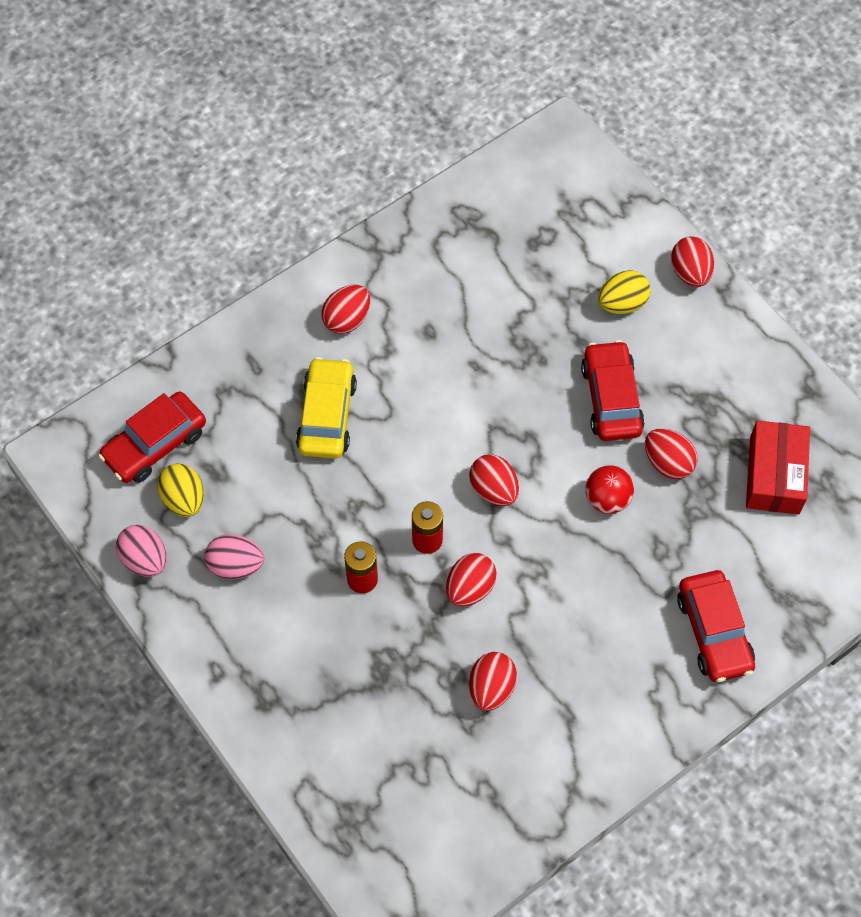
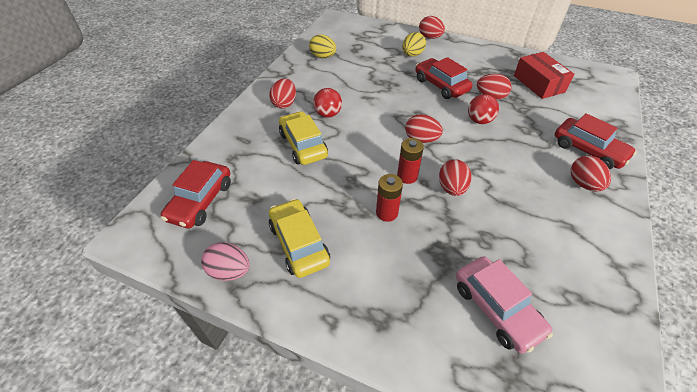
camera: 30 degrees left, 15 degrees down
yellow egg [157,463,204,517] -> yellow egg moved to [309,34,336,58]
pink egg [204,534,264,579] -> yellow car [269,199,330,278]
red egg [469,652,517,711] -> red egg moved to [571,156,611,191]
none -> red ball [313,88,342,118]
none -> pink car [456,256,553,353]

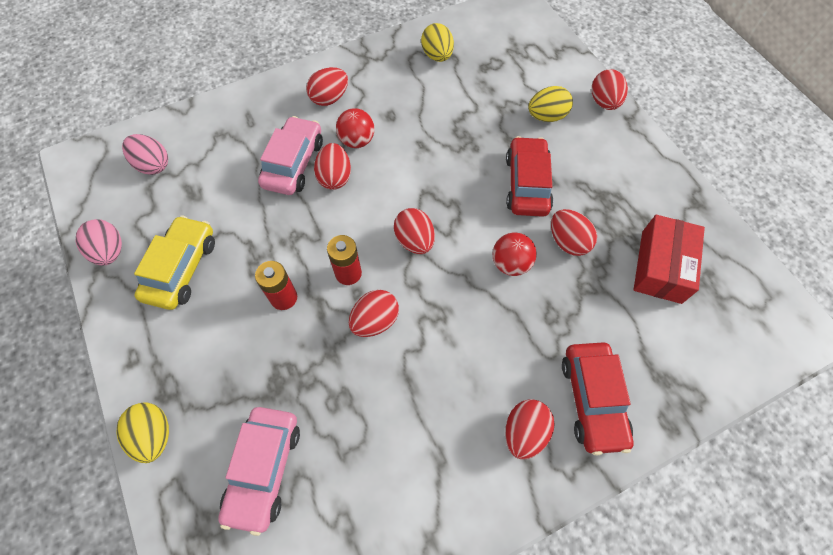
camera: 40 degrees right, 15 degrees up
red car [161,160,231,228] -> pink egg [122,134,168,175]
yellow car [279,111,328,165] -> pink car [258,116,323,195]
none -> yellow egg [116,403,169,463]
none -> red egg [314,143,351,190]

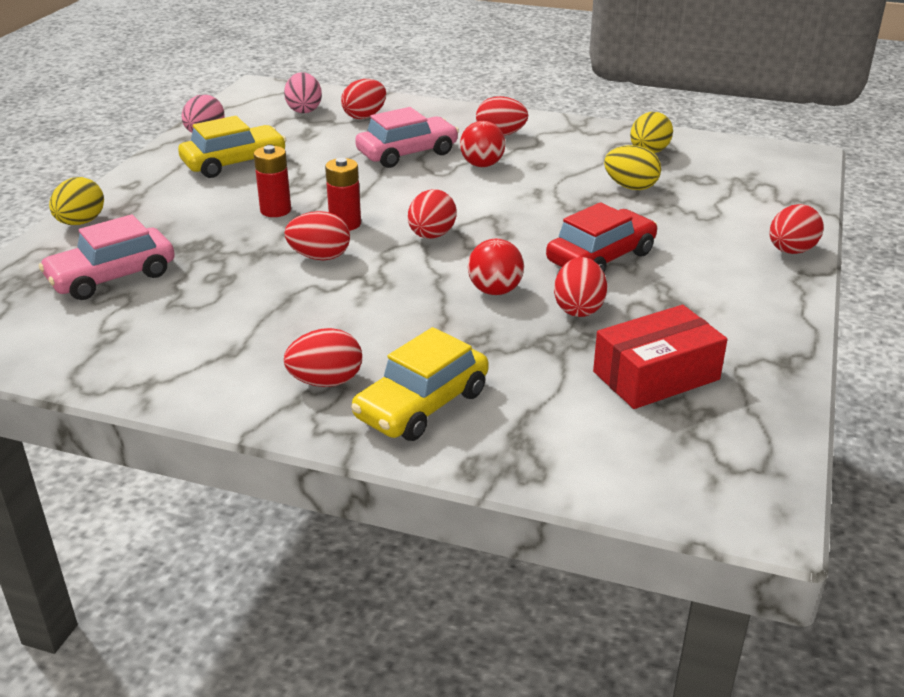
camera: 45 degrees right, 30 degrees down
red egg [314,143,351,190] -> red egg moved to [341,79,386,119]
yellow egg [528,86,573,122] -> yellow egg moved to [604,145,661,190]
red car [562,342,634,456] -> yellow car [351,327,489,441]

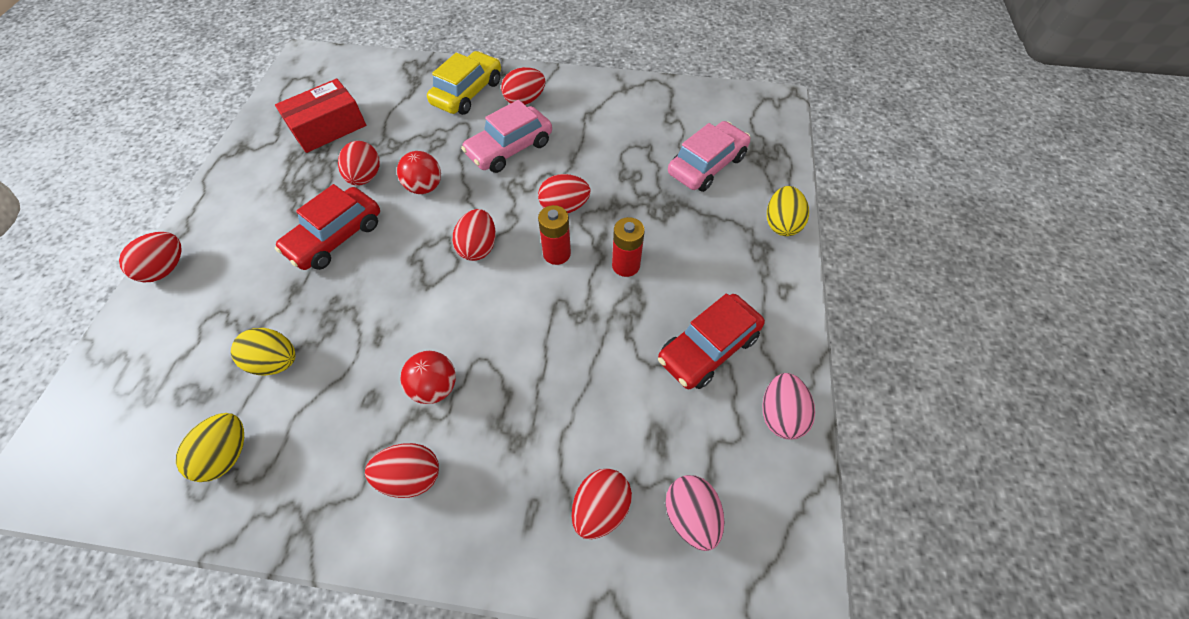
camera: 170 degrees right, 25 degrees up
yellow car [178,116,286,178] -> red car [658,294,765,389]
pink car [355,107,459,168] -> pink car moved to [461,100,552,173]

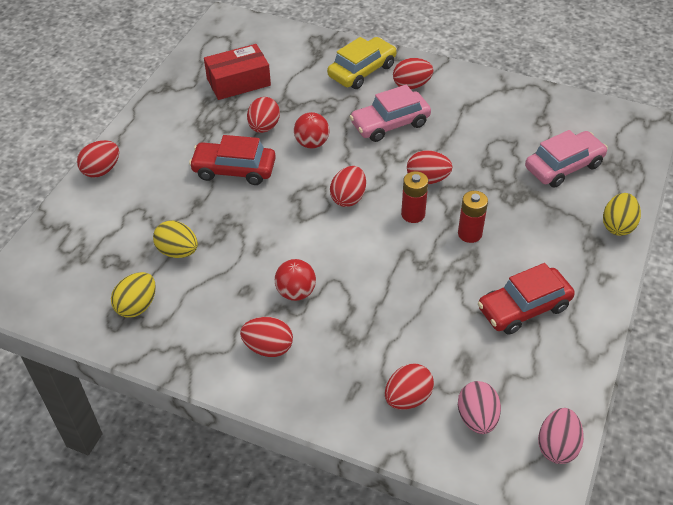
camera: 15 degrees right, 10 degrees down
red car [275,184,380,270] -> red car turned 45 degrees clockwise [189,135,276,185]
pink egg [762,373,815,439] -> pink egg moved to [538,408,584,464]

